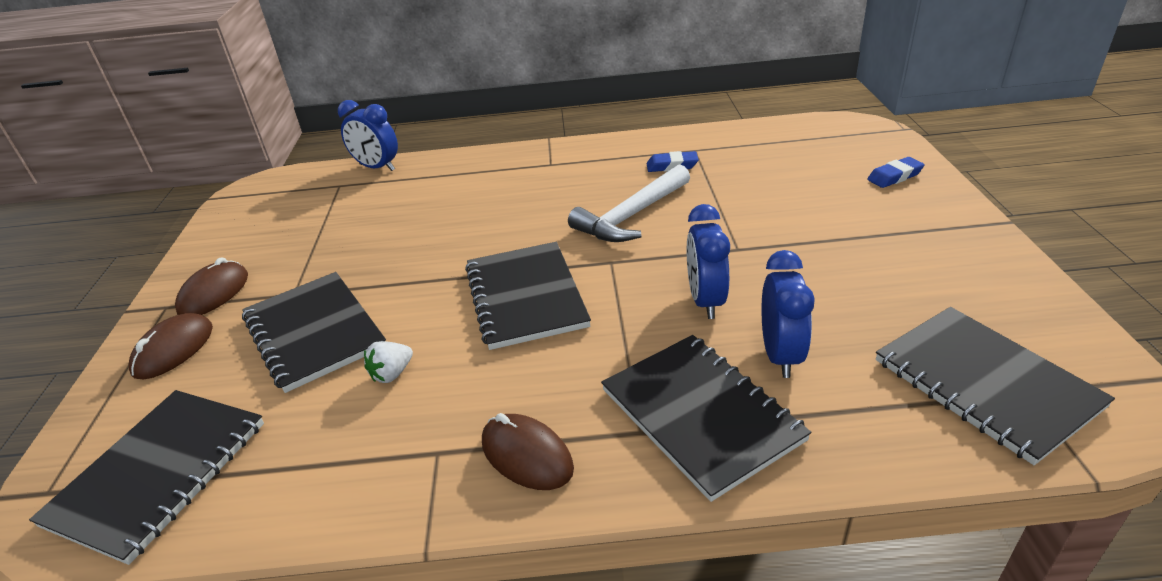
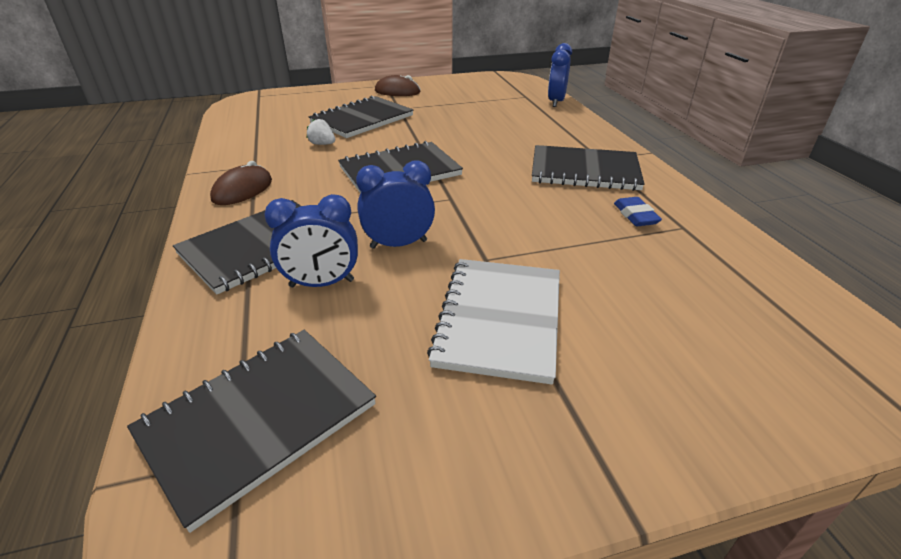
camera: 75 degrees right, 0 degrees up
black notebook [29,390,264,565] -> black notebook moved to [532,145,645,191]
brown mouse [128,313,213,379] -> none
white hammer [568,164,690,242] -> none
blue eraser [867,157,925,188] -> none
none -> white notebook [427,259,560,384]

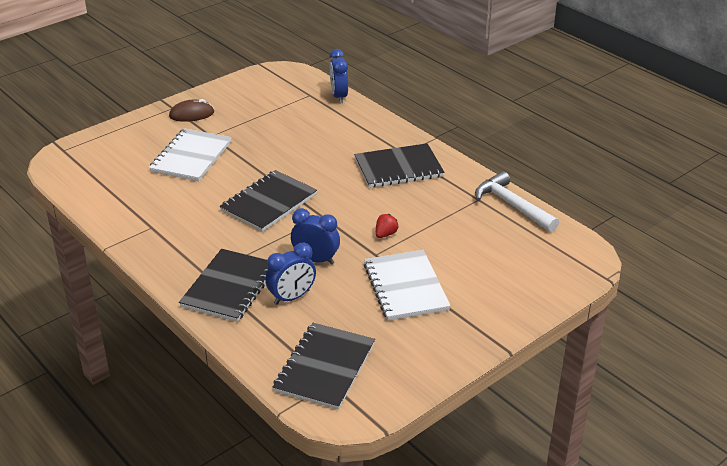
camera: 25 degrees left, 0 degrees up
brown mouse [210,161,272,205] -> none
white strawberry [307,119,335,145] -> none
black notebook [309,96,414,138] -> white notebook [149,128,232,181]
blue clock [356,161,435,249] -> blue clock turned 60 degrees clockwise [291,208,340,265]
blue eraser [614,197,662,226] -> none
none -> red strawberry [376,214,398,238]
none -> white hammer [475,171,559,232]

